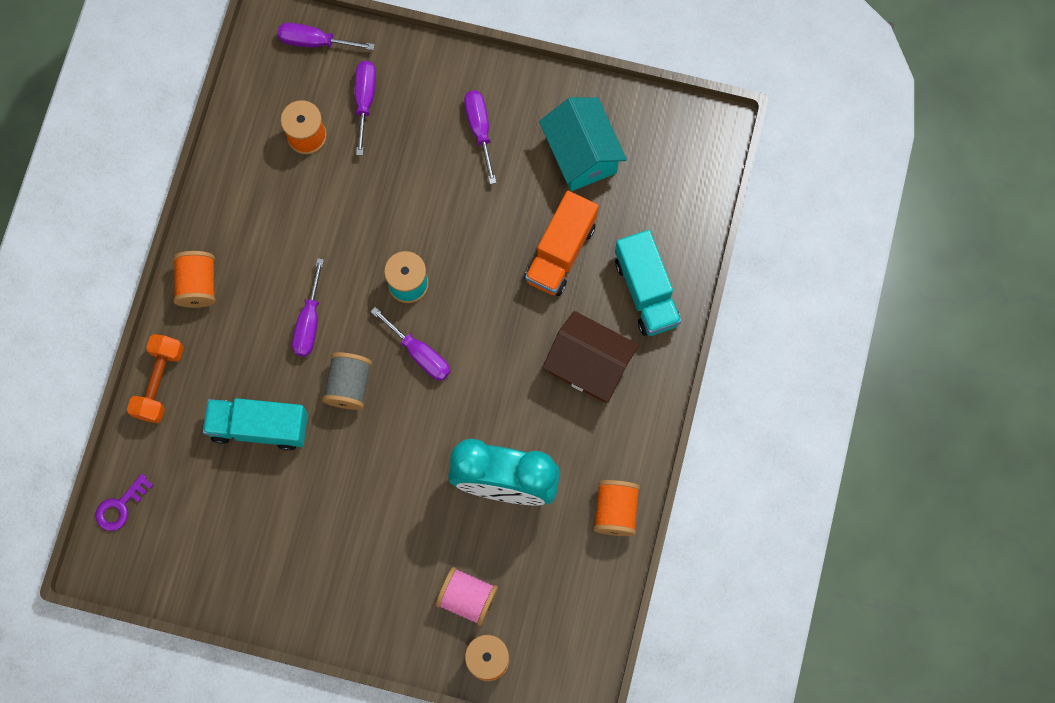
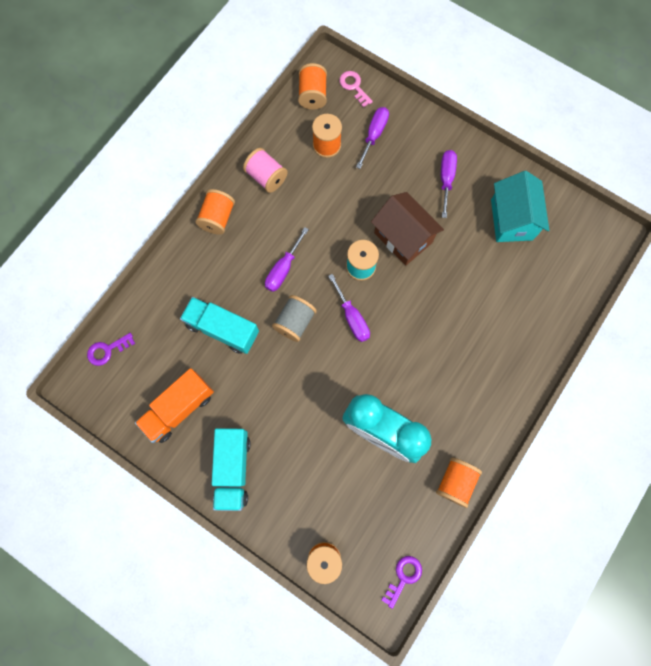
camera: 20 degrees right, 0 degrees up
orange dumbbell [127,334,184,423] -> none
purple screwdriver [277,23,375,50] -> pink key [339,71,373,108]
pink spool [436,567,498,626] -> pink spool moved to [243,148,288,193]
orange truck [524,191,599,296] -> orange truck moved to [135,368,214,443]
brown house [543,311,639,403] -> brown house moved to [371,192,444,265]
turquoise truck [615,230,681,336] -> turquoise truck moved to [212,428,250,511]
none -> orange spool [298,63,327,110]
none -> purple key [382,556,422,609]

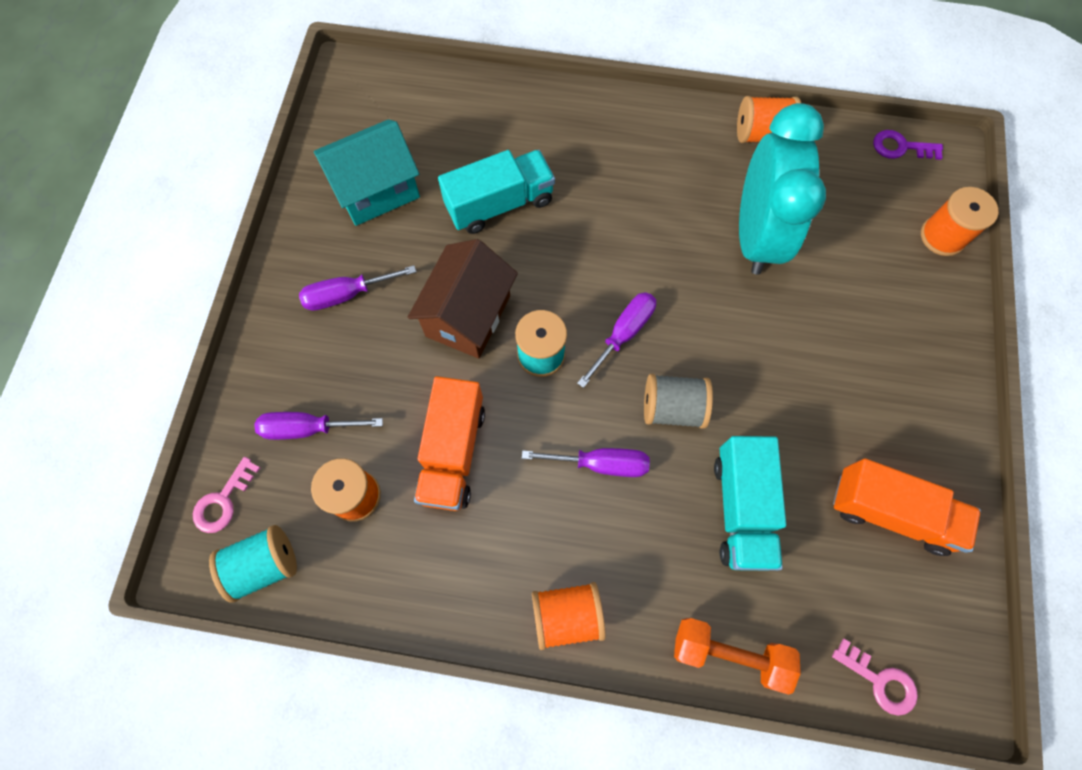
camera: 115 degrees left, 5 degrees down
purple key [87,333,135,366] -> pink key [832,639,918,716]
turquoise truck [212,428,250,511] -> turquoise truck moved to [438,150,555,234]
pink spool [243,148,288,193] -> none
orange spool [298,63,327,110] -> turquoise spool [209,525,297,603]
none -> orange truck [414,376,485,511]
none -> orange dumbbell [674,618,801,695]

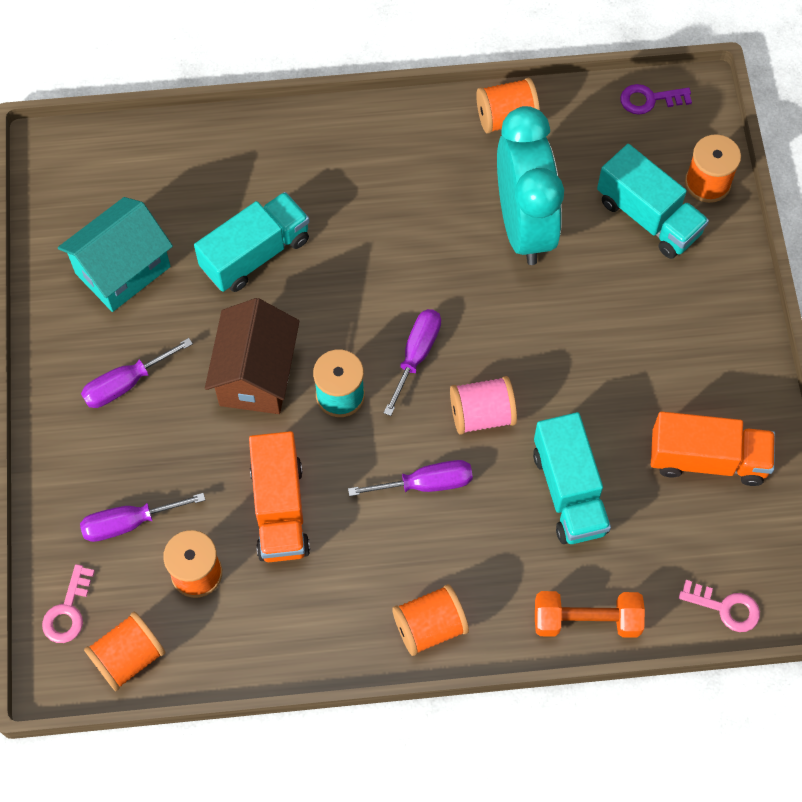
camera: 15 degrees left, 5 degrees down
turquoise spool [209,525,297,603] -> orange spool [84,612,166,691]
grey spool [644,374,713,429] -> pink spool [450,376,517,435]
none -> turquoise truck [597,144,709,259]

